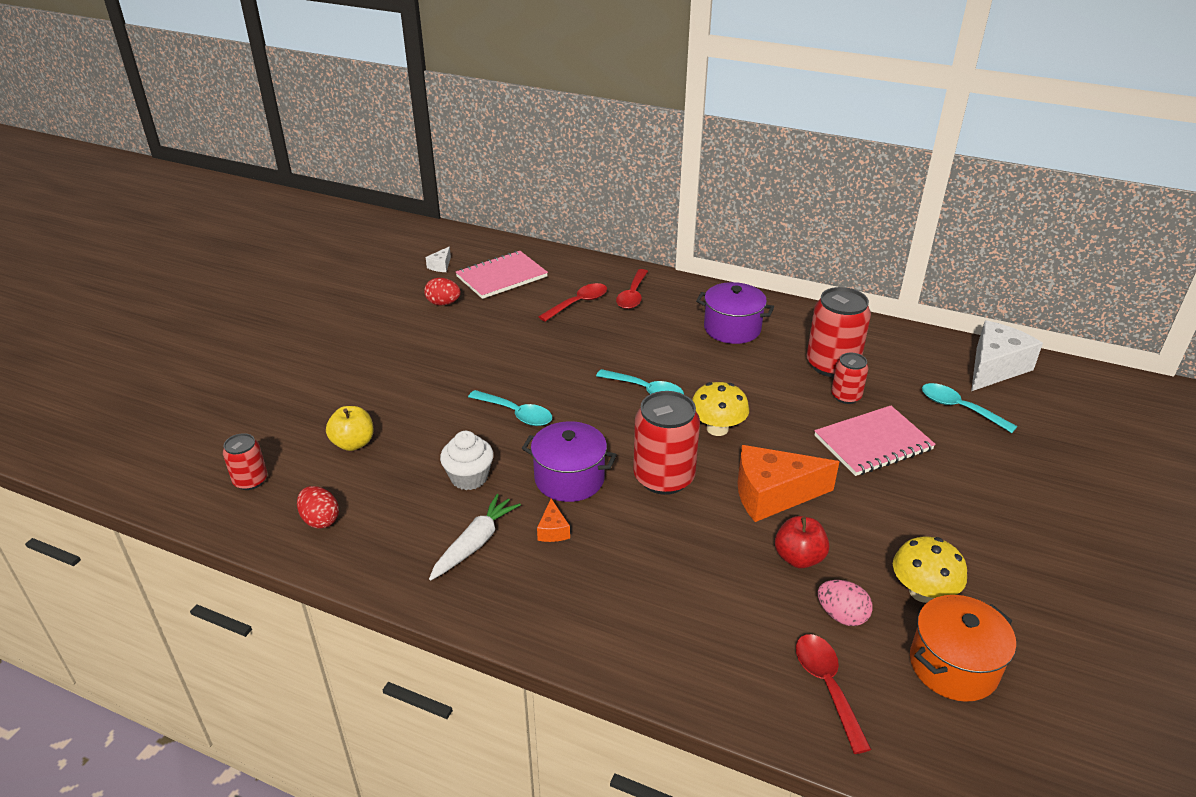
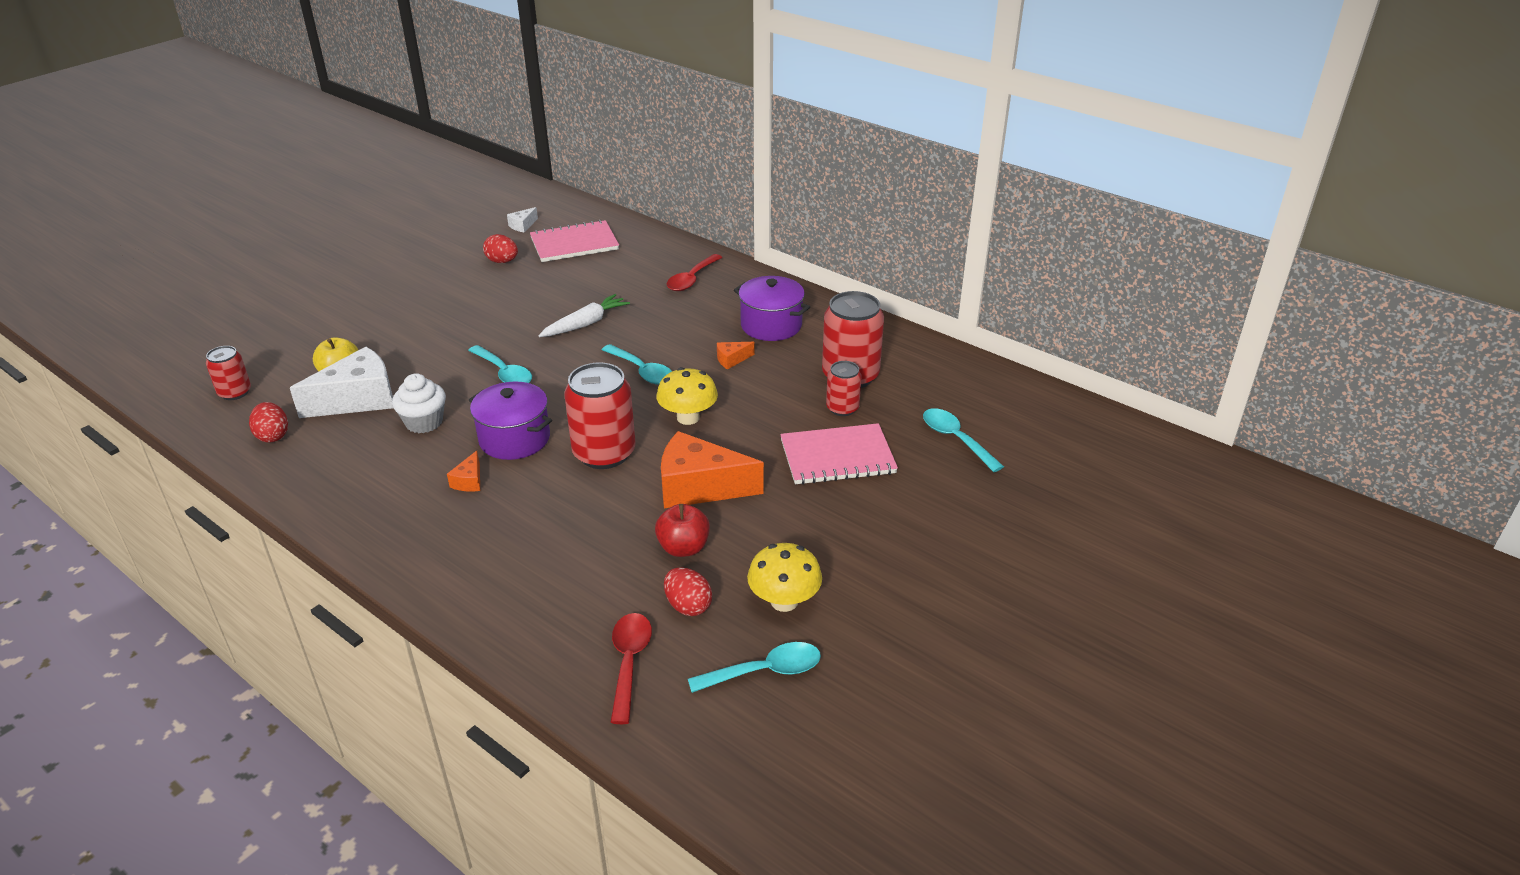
camera: 15 degrees right, 0 degrees up
white carrot [429,494,521,581] -> white carrot moved to [538,294,630,337]
red spoon [538,283,607,322] -> none
pink egg [818,580,873,626] -> red egg [664,567,712,616]
orange pot [910,595,1016,702] -> turquoise spoon [688,642,821,693]
white cheese [971,320,1043,391] -> white cheese moved to [290,347,393,418]
none -> orange cheese [717,342,754,370]

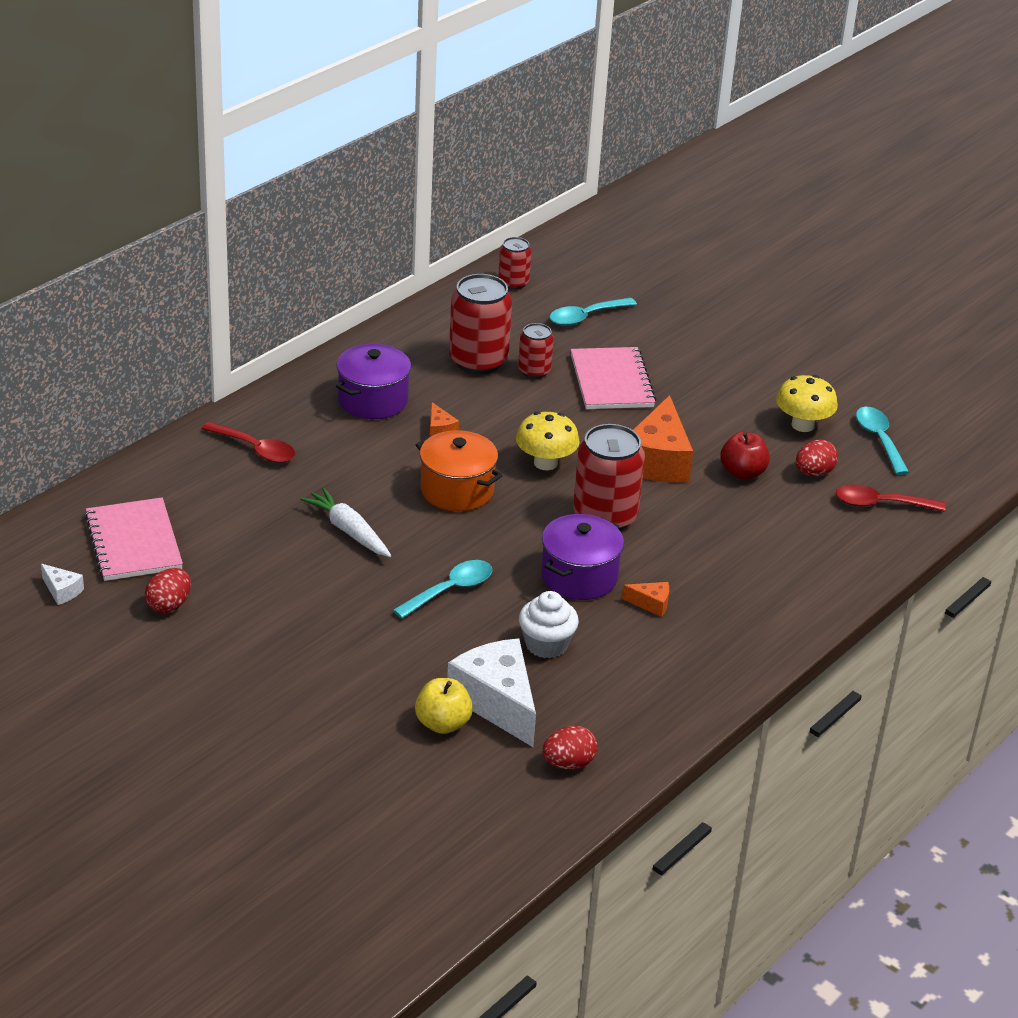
camera: 90 degrees left, 0 degrees up
red can [206,346,251,400] -> red can moved to [498,237,531,290]
turquoise spoon [602,344,672,385] -> orange pot [416,430,502,511]

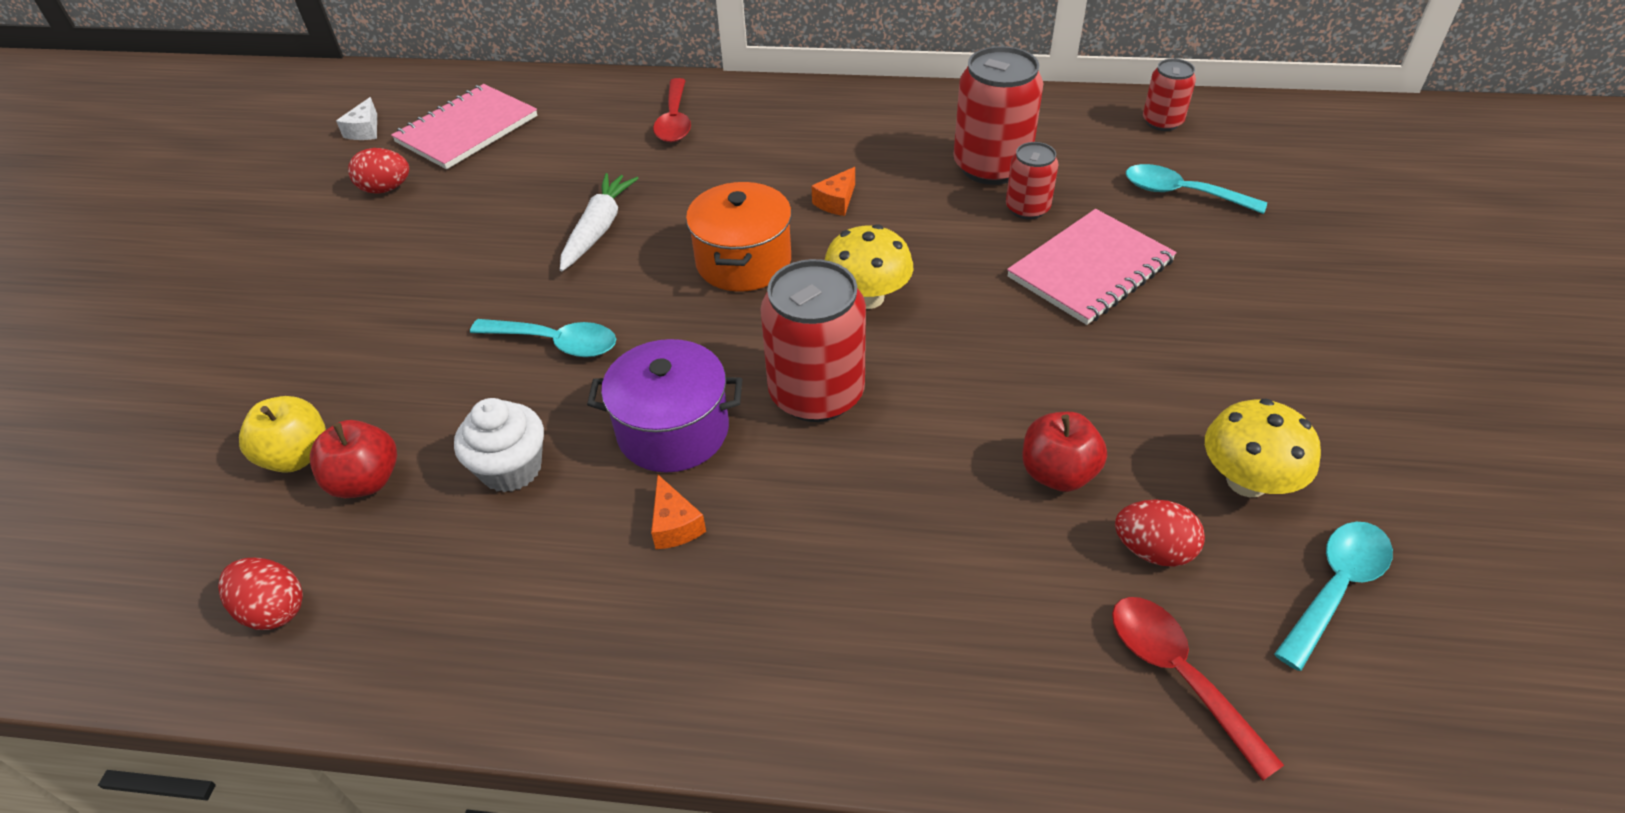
camera: 60 degrees right, 10 degrees up
purple pot [336,344,411,419] -> none
white cheese [447,639,536,747] -> red apple [310,420,397,498]
orange cheese [633,395,693,483] -> none

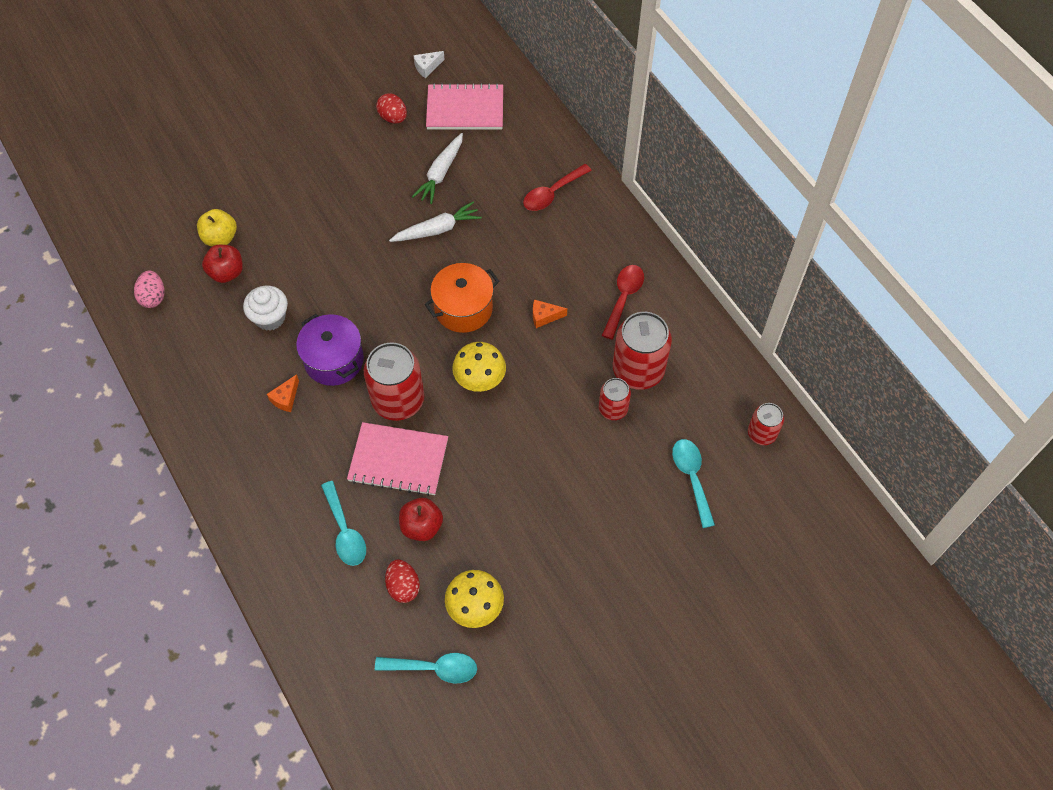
camera: 50 degrees right, 15 degrees up
red egg [218,558,303,630] -> pink egg [134,270,164,308]
turquoise spoon [470,319,616,357] -> turquoise spoon moved to [321,481,366,566]
pink notebook [1007,209,1177,325] -> pink notebook moved to [347,422,448,496]
red spoon [1112,597,1284,781] -> red spoon moved to [602,265,644,339]
none -> white carrot [412,133,463,204]

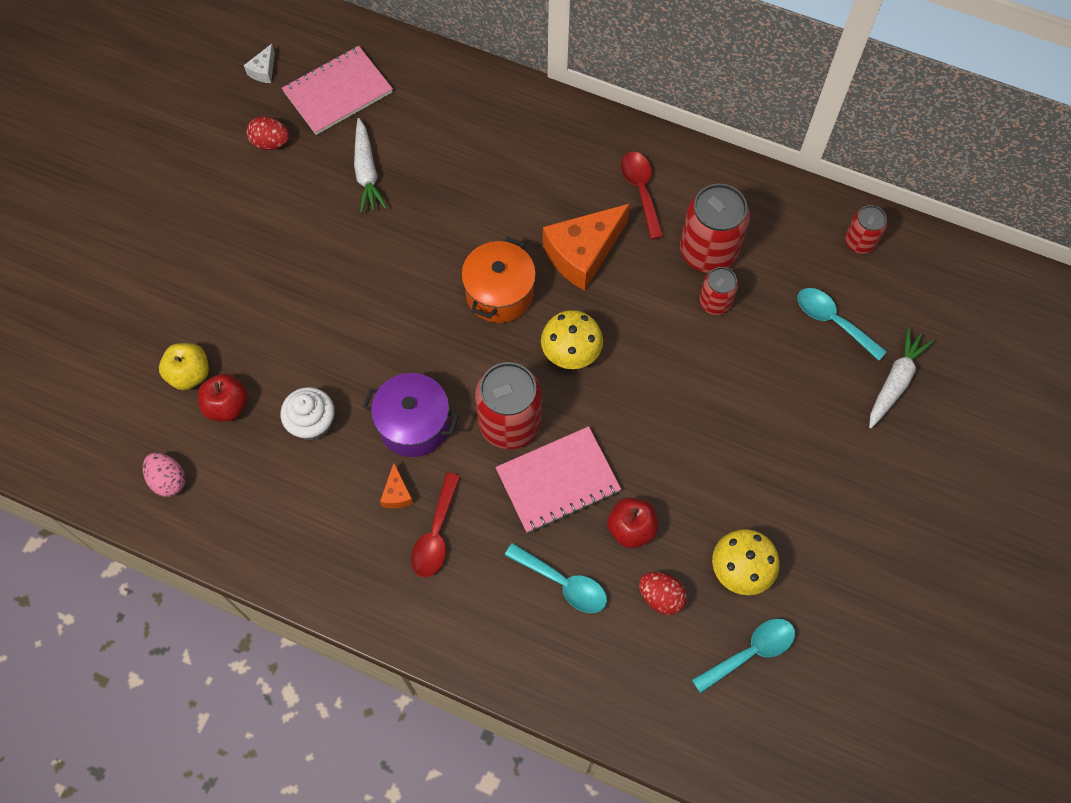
camera: 35 degrees left, 5 degrees up
white carrot [389,202,482,242] -> white carrot moved to [869,328,933,428]
red spoon [523,164,592,211] -> red spoon moved to [411,473,461,577]
orange cheese [533,300,567,328] -> orange cheese [543,204,630,291], size x2.27

